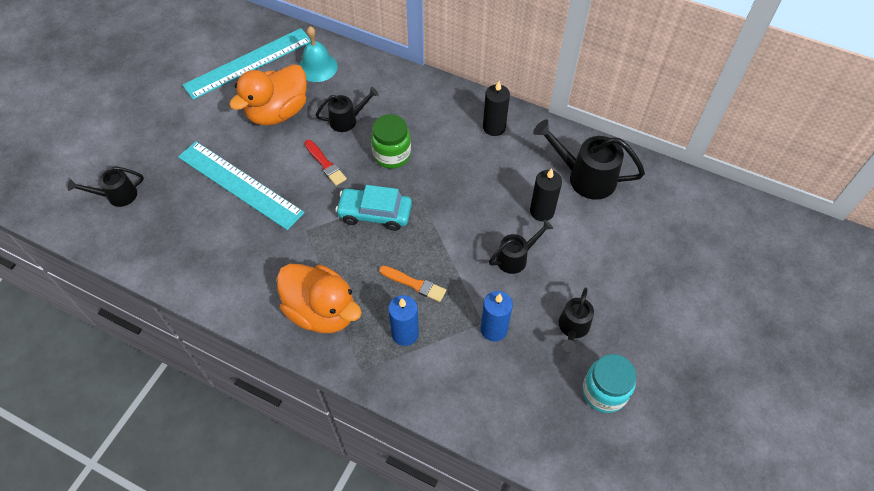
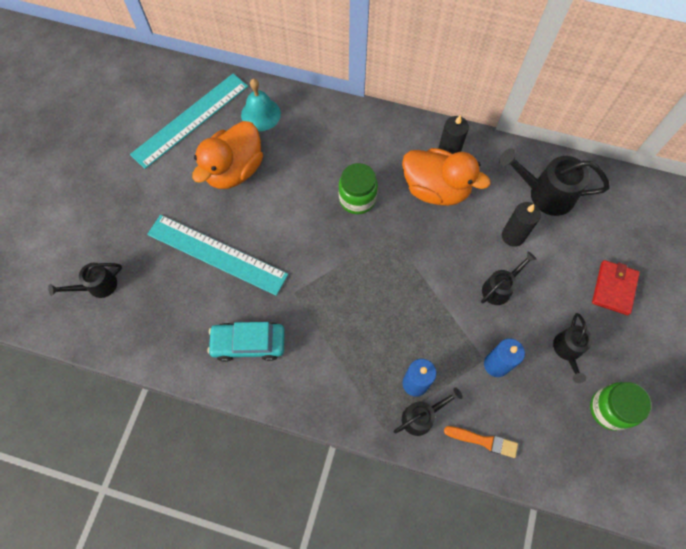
camera: 10 degrees left, 10 degrees up
orange duck [277,264,362,333] -> orange duck moved to [402,148,490,206]
red brush [305,140,347,186] -> none
black watering can [316,87,379,132] -> black watering can moved to [394,387,463,436]
turquoise car [335,185,412,231] -> turquoise car moved to [207,322,285,362]
orange brush [379,266,446,302] -> orange brush moved to [444,426,518,458]
turquoise jar [582,354,636,413] -> green jar [590,382,652,431]
none -> red wallet [592,260,640,315]

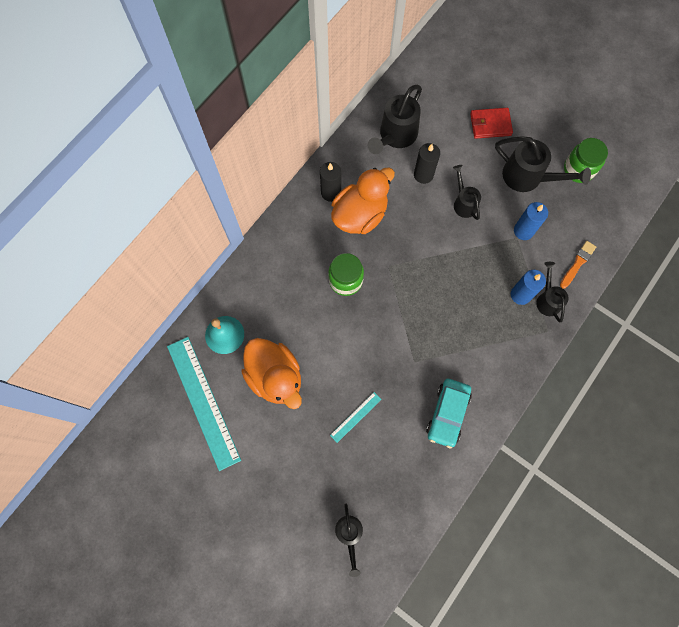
camera: 70 degrees left, 5 degrees up
turquoise ruler [147,215,288,296] -> turquoise ruler [330,392,382,443], size x0.45
black watering can [553,313,592,383] -> black watering can [495,136,591,192], size x1.65
red wallet [592,260,640,315] -> red wallet turned 45 degrees counterclockwise [470,108,513,139]

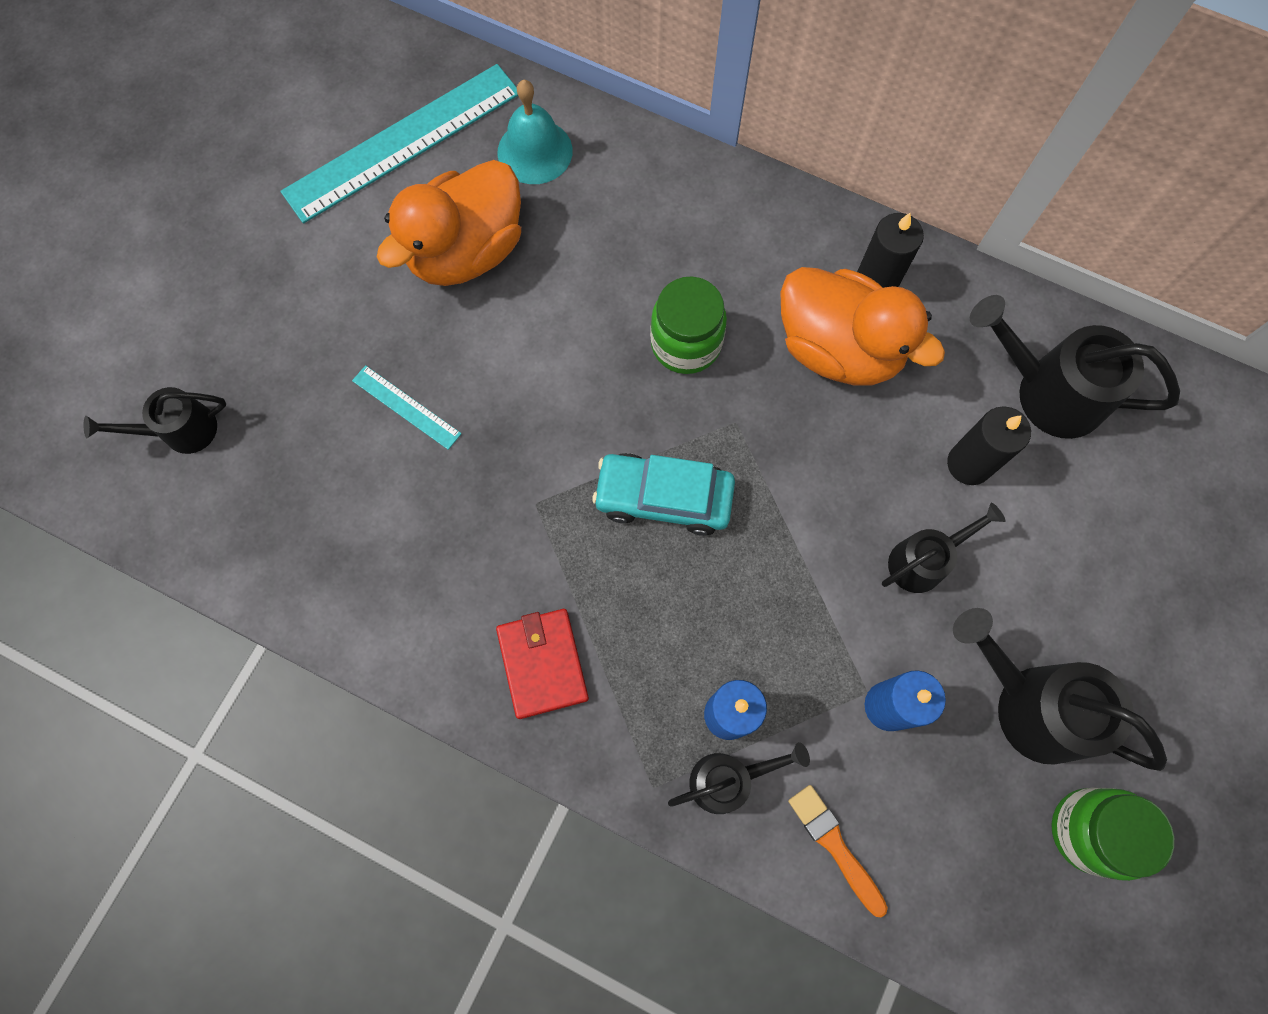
camera: 80 degrees right, 0 degrees up
turquoise car [426,379,472,448] -> turquoise car moved to [592,453,735,536]
red wallet [470,108,513,139] -> red wallet moved to [496,609,589,719]
black watering can [495,136,591,192] -> black watering can turned 105 degrees clockwise [953,608,1167,771]
orange brush [560,241,596,289] -> orange brush turned 150 degrees counterclockwise [788,785,888,917]

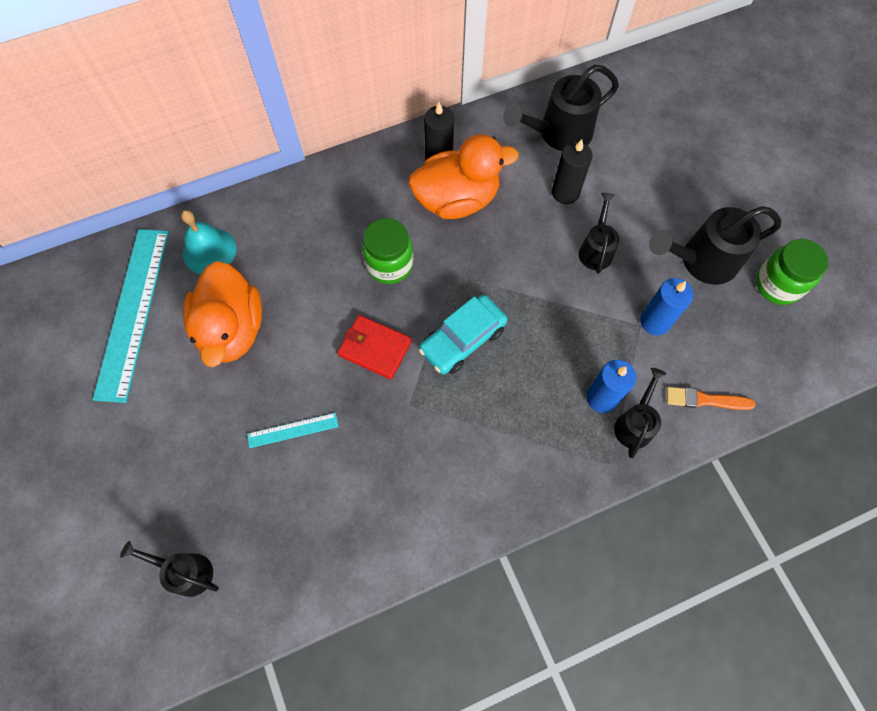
camera: 50 degrees left, 5 degrees down
black watering can [83,387,226,454] -> black watering can turned 90 degrees clockwise [120,541,219,597]
red wallet [496,609,589,719] -> red wallet moved to [337,315,412,379]

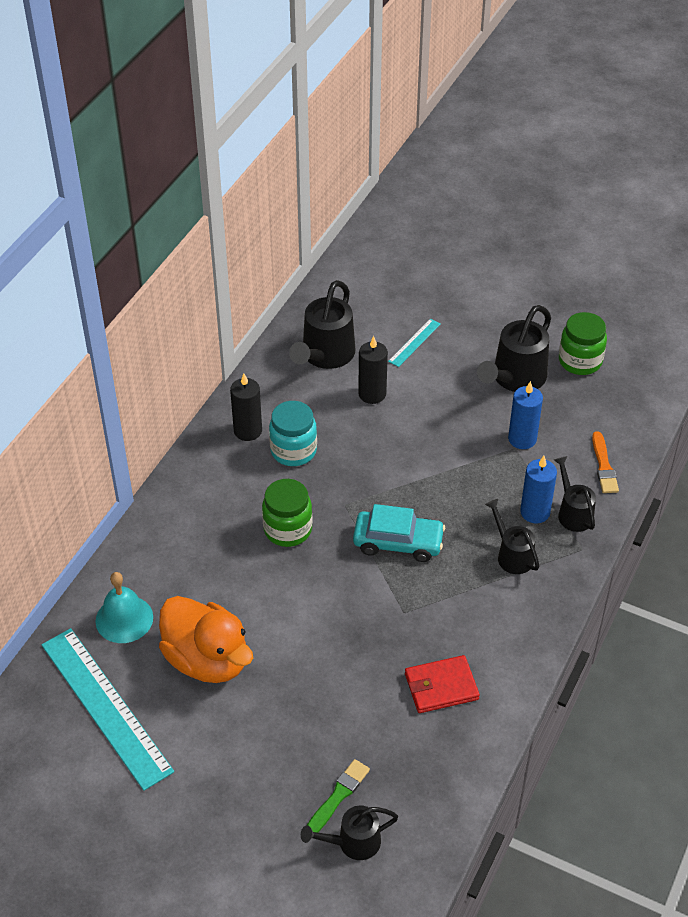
camera: 40 degrees left, 20 degrees down
turquoise ruler [247,413,339,448] -> turquoise ruler moved to [388,319,441,367]
red wallet [337,315,412,379] -> red wallet moved to [405,655,480,713]
orange duck [409,134,519,219] -> turquoise jar [269,401,317,466]
turquoise car [419,295,508,374] -> turquoise car turned 90 degrees counterclockwise [353,504,445,562]
black watering can [579,193,619,274] -> black watering can moved to [485,499,540,574]
orange brush [667,387,756,410] -> orange brush turned 60 degrees counterclockwise [592,431,619,493]
none -> green brush [307,759,370,833]

